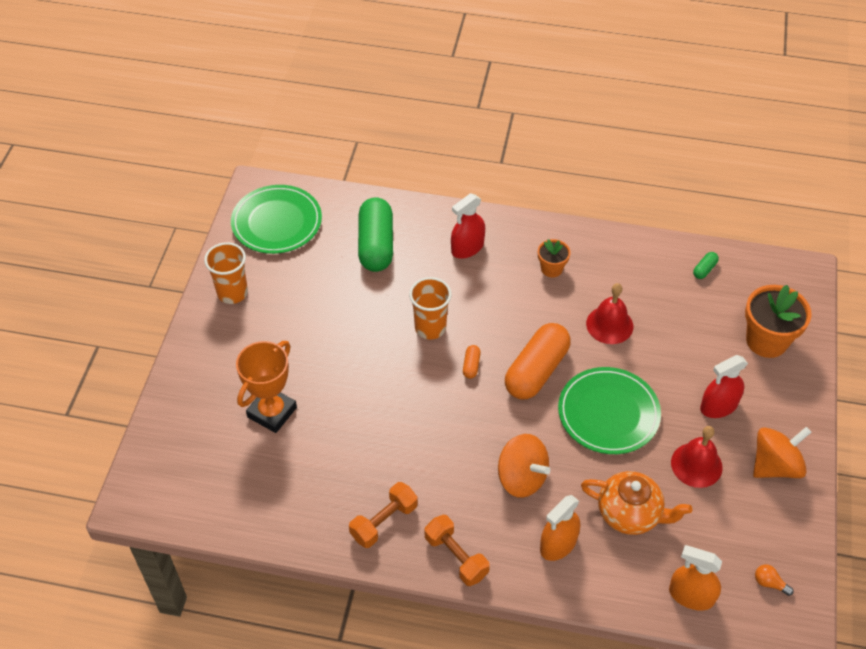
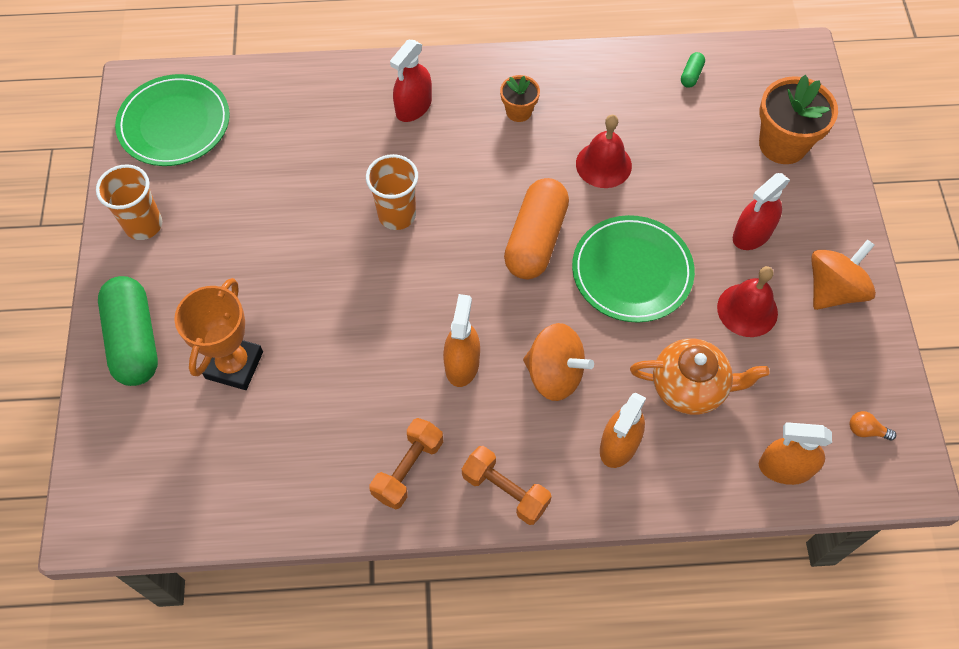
camera: 15 degrees left, 10 degrees up
green capsule [358,197,393,272] -> green capsule moved to [98,276,158,386]
orange capsule [463,345,481,379] -> none
none -> orange spray bottle [443,294,480,387]

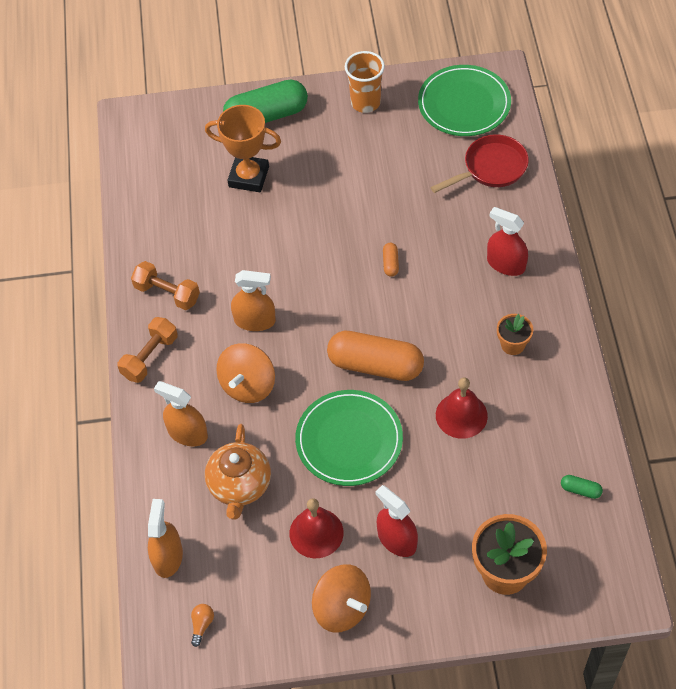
camera: 90 degrees right, 5 degrees down
orange cup [366,154,418,230] -> orange capsule [383,243,399,277]
none -> red pan [430,134,529,193]

